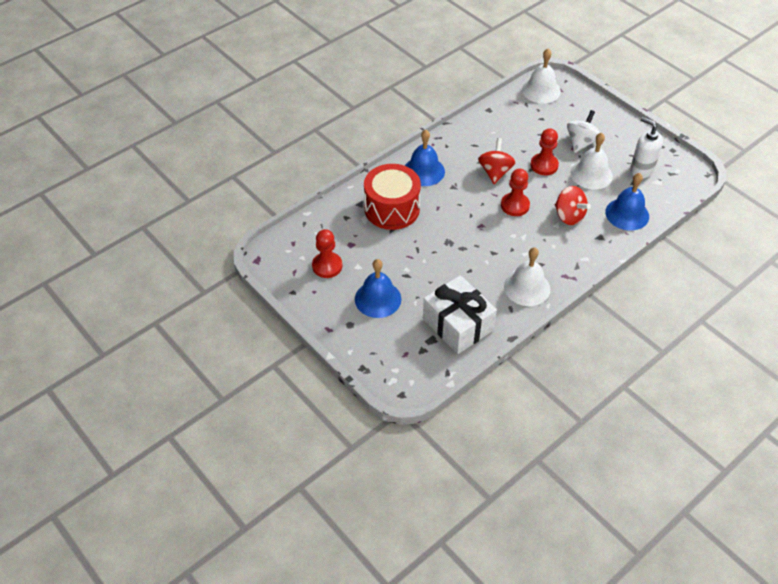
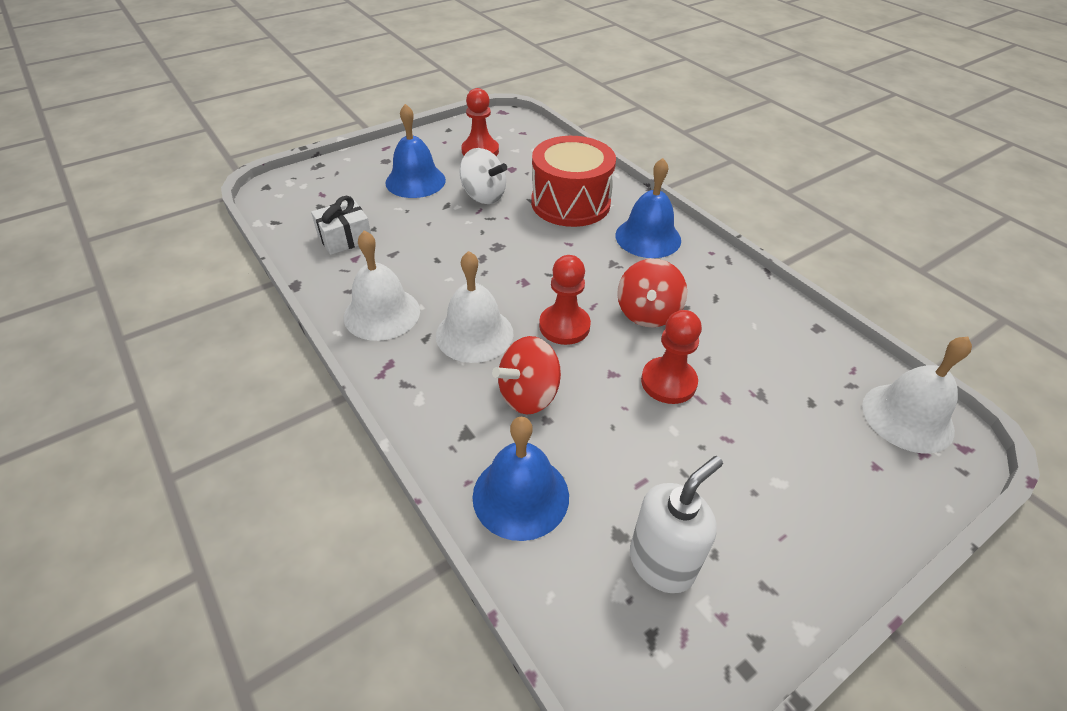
camera: 95 degrees right, 5 degrees down
white gift [423,275,497,354] -> white gift [311,196,371,255], size x0.57
red spinning top [478,138,516,184] -> red spinning top turned 90 degrees clockwise [617,258,687,327]
white spinning top [567,110,600,153] -> white spinning top moved to [459,148,507,204]
white bell [570,133,613,190] -> white bell moved to [436,251,514,363]

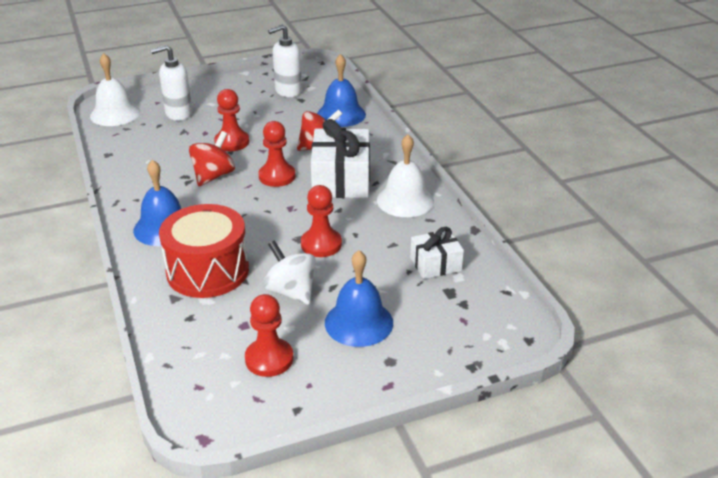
camera: 165 degrees left, 10 degrees down
white bell [436,251,514,363] -> white gift [311,119,370,198]
none -> white soap dispenser [151,45,192,121]
none -> red pawn [301,185,342,257]

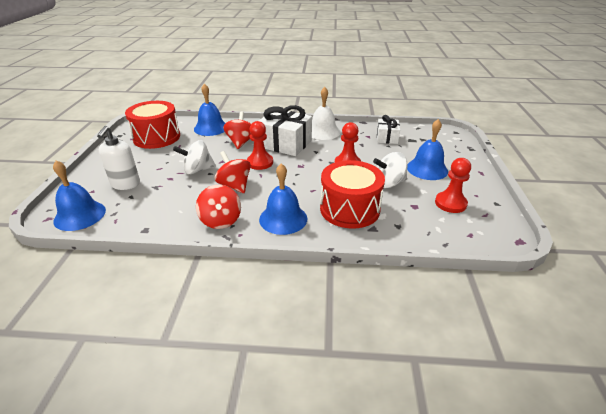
camera: 65 degrees left, 0 degrees up
white bell [90,53,140,126] -> blue bell [53,160,106,231]
red pawn [214,89,249,151] -> white spinning top [173,140,216,174]
white soap dispenser [268,25,302,97] -> red drum [125,101,180,149]
none -> red spinning top [196,185,241,229]

